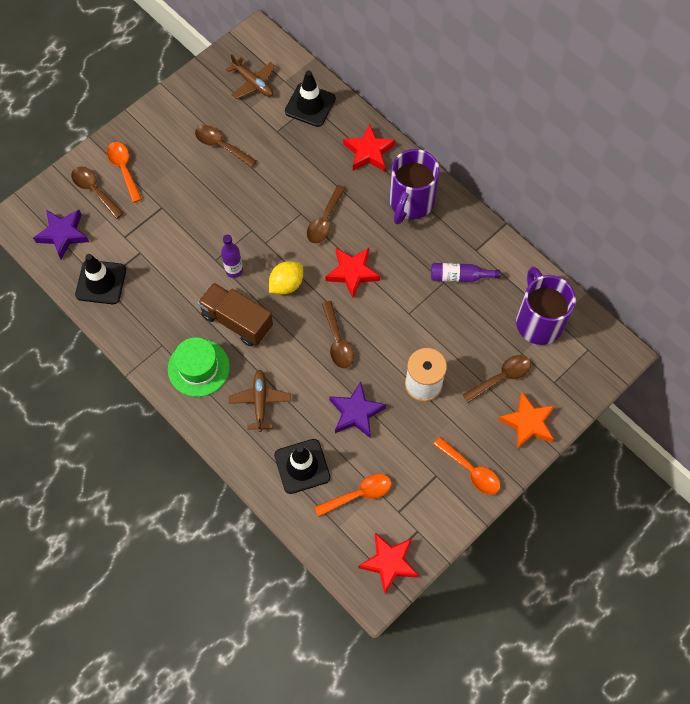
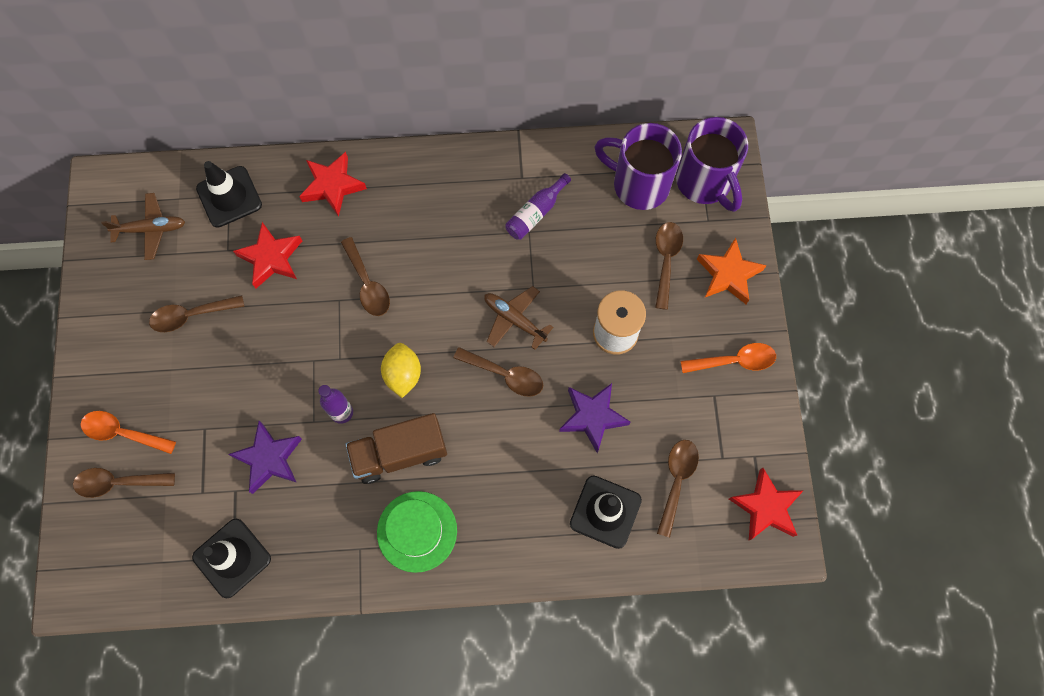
camera: 50 degrees left, 5 degrees up
purple star [33,210,89,259] -> purple star moved to [228,421,302,494]
brown plane [229,370,291,432] -> brown plane moved to [484,286,553,350]
orange spoon [314,474,391,517] -> brown spoon [657,440,699,537]
red star [325,248,380,298] -> red star moved to [233,222,302,288]
purple mug [389,149,440,224] -> purple mug moved to [676,117,748,212]

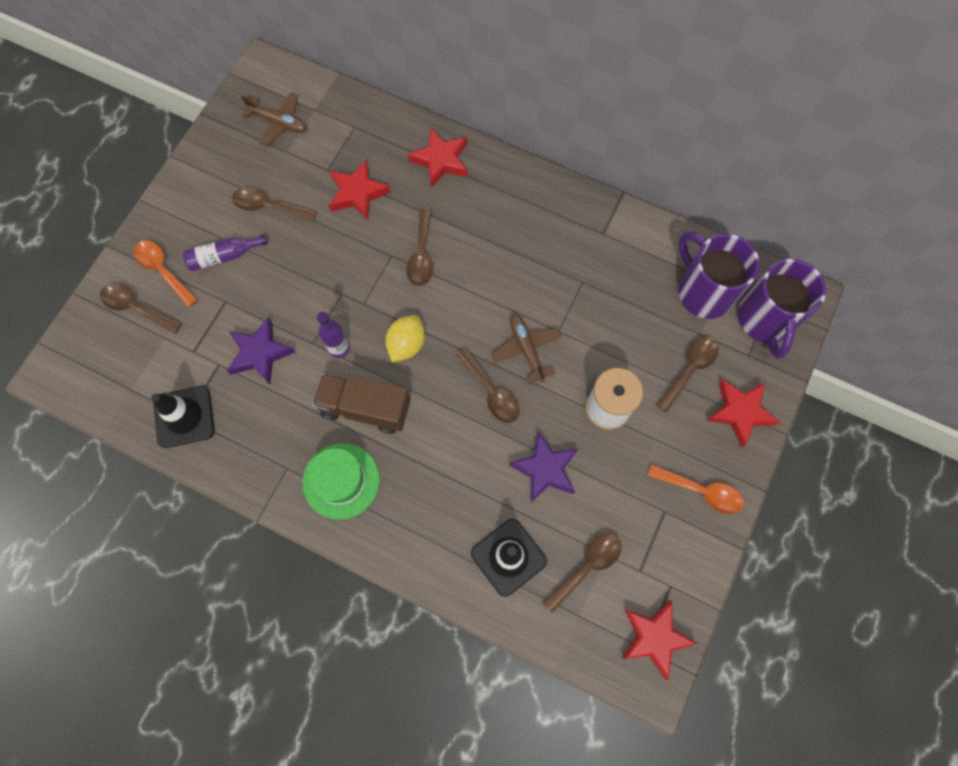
camera: 30 degrees right, 0 degrees up
black traffic cone [196,161,262,228] -> none
purple bottle [505,173,571,240] -> purple bottle moved to [183,234,268,271]
orange star [697,238,767,304] -> red star [706,380,780,447]

